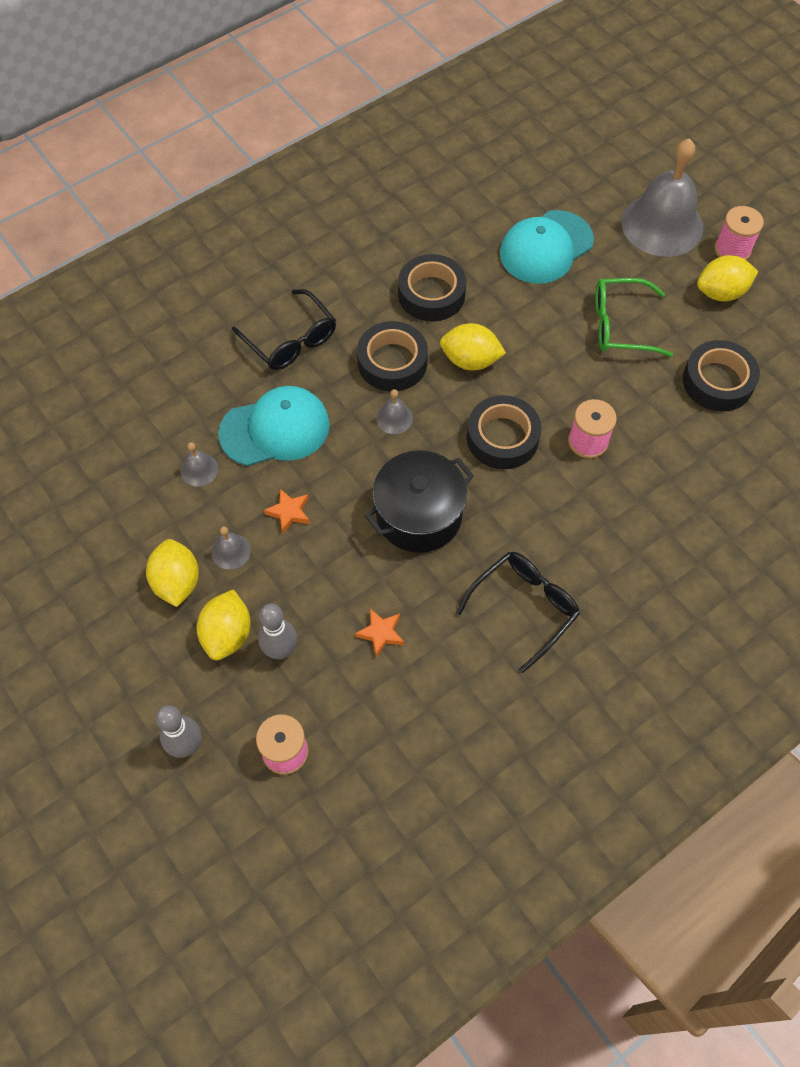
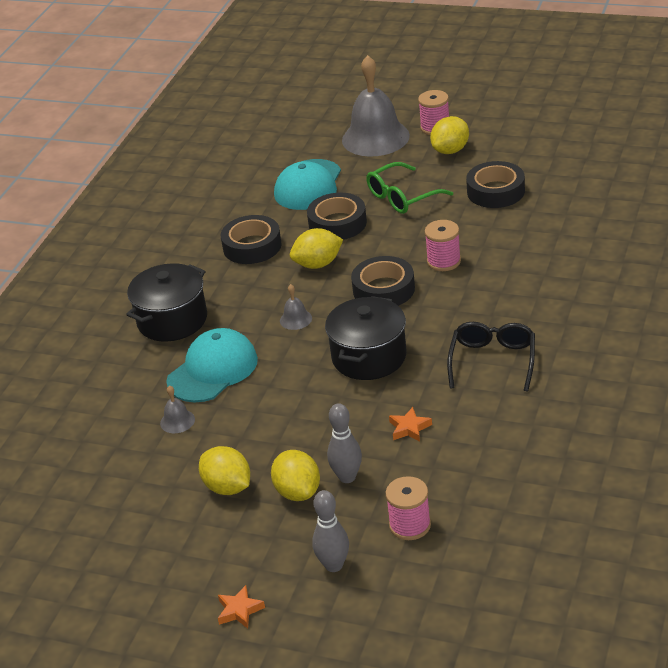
camera: 30 degrees left, 25 degrees down
grey bell [211,526,251,570] -> none
black glasses [232,289,336,370] -> black pot [126,263,207,342]
orange star [264,488,310,533] -> orange star moved to [218,585,265,629]
black tape [357,321,428,392] -> black tape moved to [307,193,367,240]

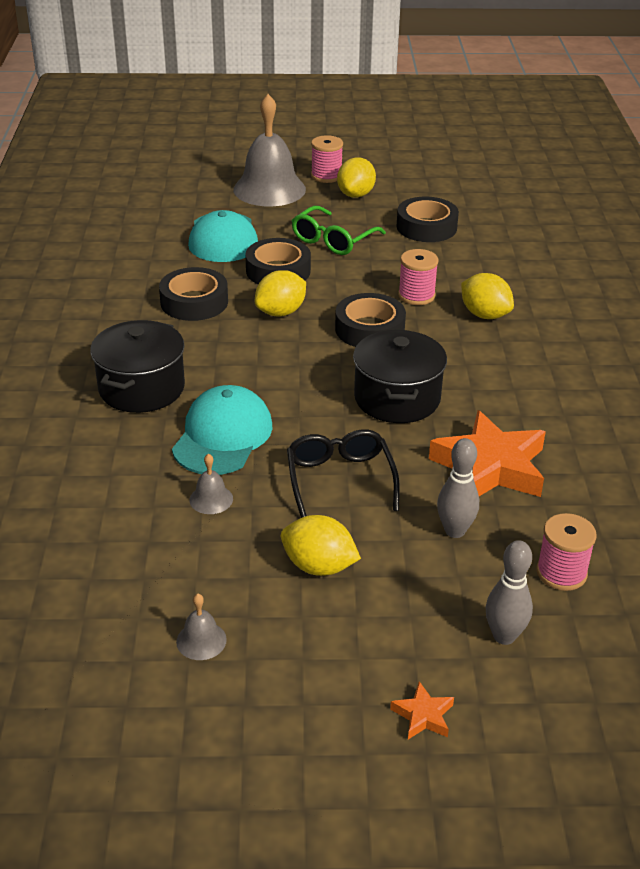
camera: 25 degrees left, 0 degrees up
yellow lemon [271,450,320,501] -> yellow lemon moved to [461,273,514,319]
grey bell [280,284,312,330] -> grey bell moved to [176,594,227,660]
orange star [389,407,432,442] -> orange star [429,410,546,497], size x2.35
black glasses [447,322,535,391] -> black glasses moved to [287,429,400,518]

